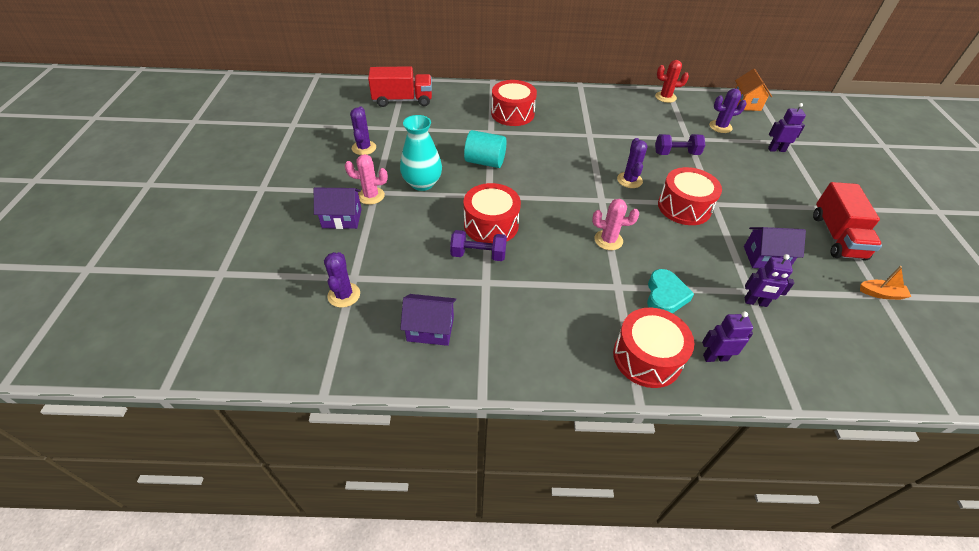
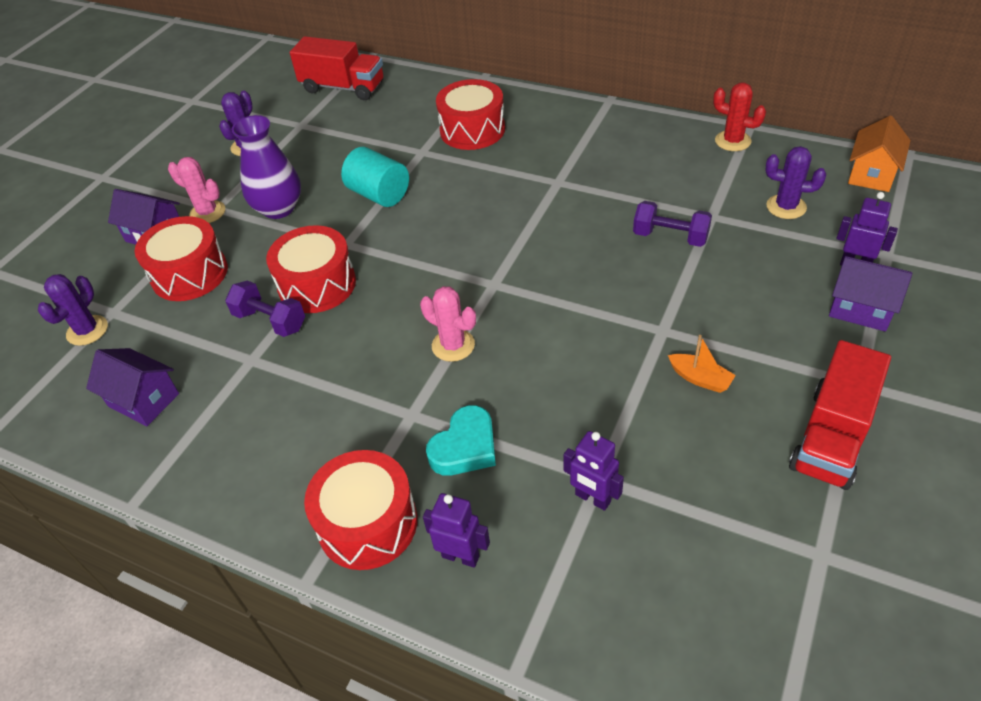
camera: 30 degrees right, 0 degrees up
turquoise vase [400,115,442,191] -> purple vase [232,115,301,219]
purple cactus [617,138,647,188] -> none
red drum [658,167,722,225] -> red drum moved to [134,216,228,301]
purple house [744,227,806,268] -> purple house moved to [829,256,913,332]
orange boat [860,266,911,300] -> orange boat moved to [668,335,736,393]

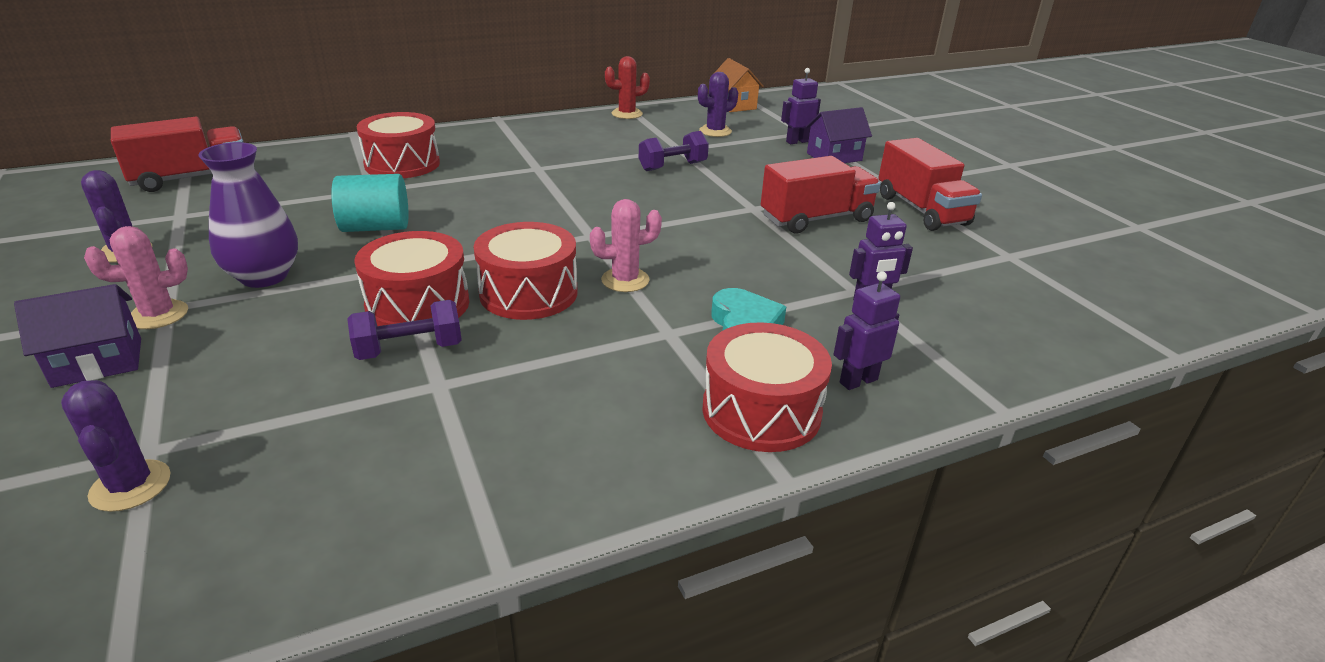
camera: 55 degrees left, 15 degrees down
purple house [86,348,179,426] -> none
red drum [134,216,228,301] -> red drum moved to [474,222,577,320]
orange boat [668,335,736,393] -> red truck [761,156,881,234]

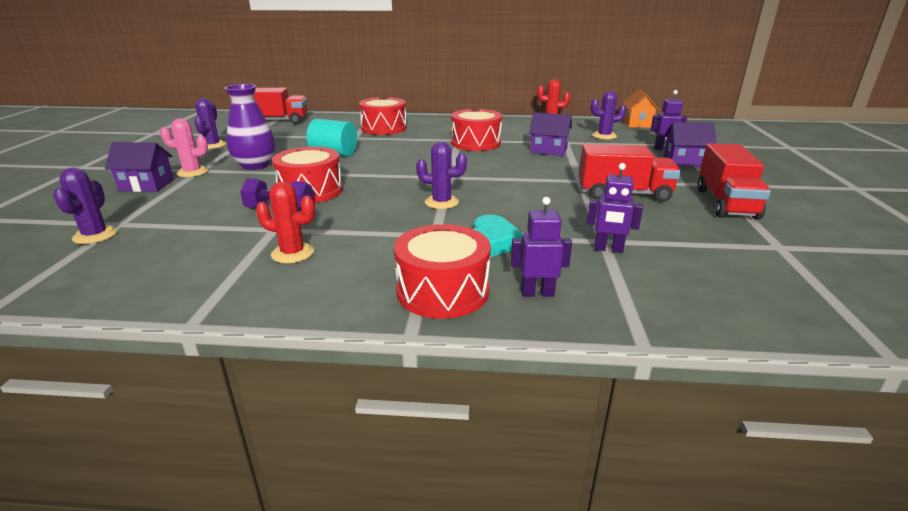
camera: 30 degrees right, 5 degrees down
red drum [474,222,577,320] -> red drum moved to [451,109,502,151]
pink cactus [590,199,662,292] -> purple cactus [416,142,467,209]
purple dumbbell [639,131,709,171] -> purple house [529,112,572,156]
none -> red cactus [256,182,315,263]

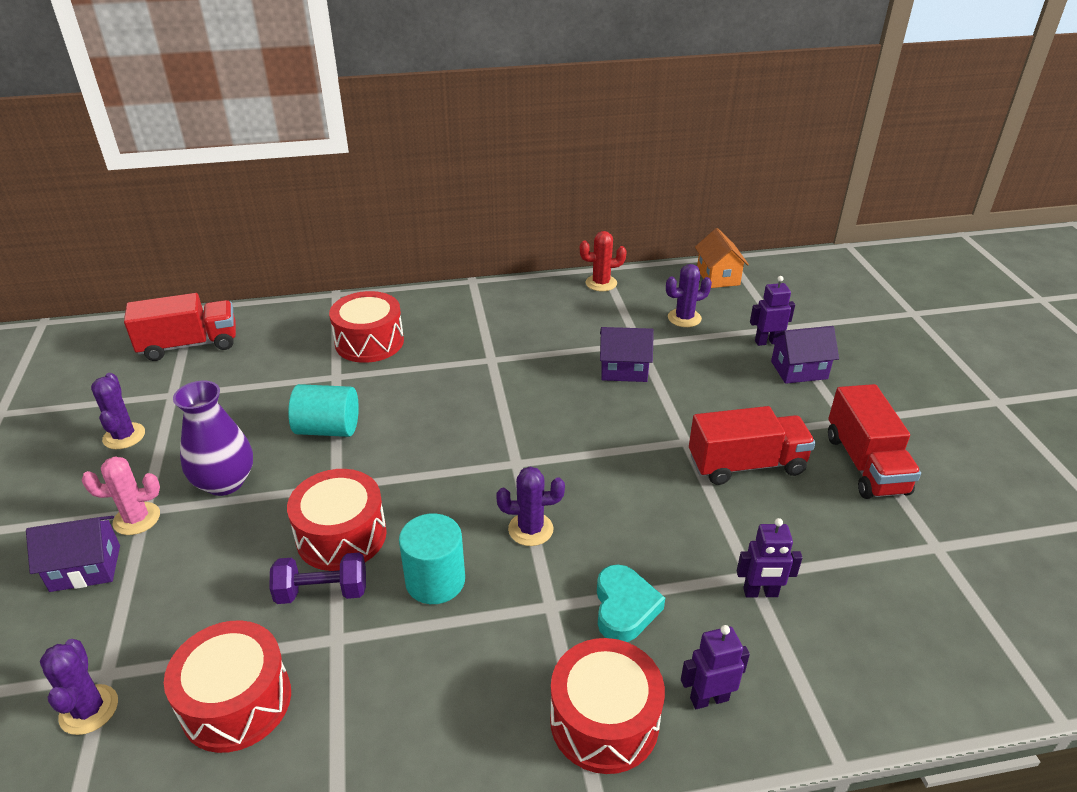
camera: 15 degrees left, 10 degrees up
red cactus [256,182,315,263] -> none
red drum [451,109,502,151] -> red drum moved to [164,620,291,753]
none -> turquoise cylinder [399,513,465,604]

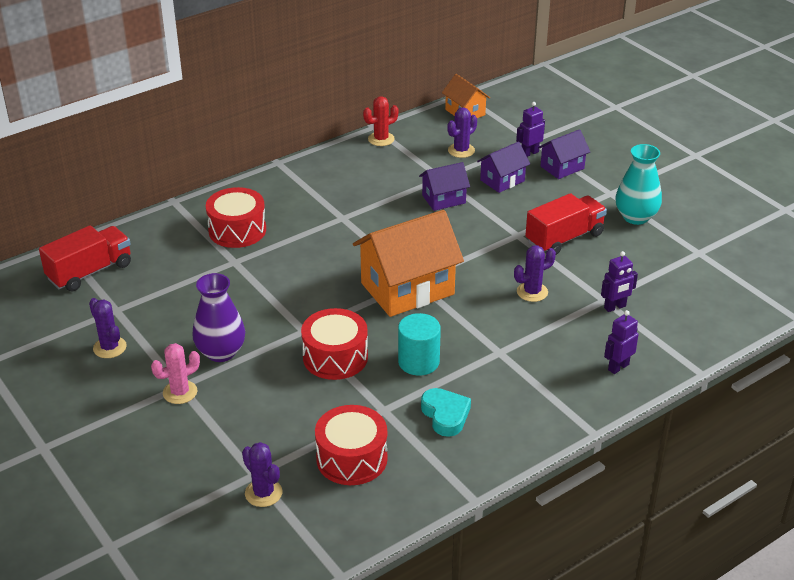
camera: 25 degrees left, 0 degrees up
purple house [26,516,120,592] -> purple house moved to [477,142,530,193]
purple dumbbell [269,552,366,604] -> none
turquoise cylinder [288,384,359,437] -> none
purple cactus [496,467,565,546] -> purple cactus moved to [514,245,556,302]
red drum [550,638,665,774] -> none
turquoise heart [597,565,665,642] -> turquoise heart moved to [421,388,471,437]
red truck [828,384,921,499] -> turquoise vase [616,144,662,225]
none -> orange house [353,210,464,317]

